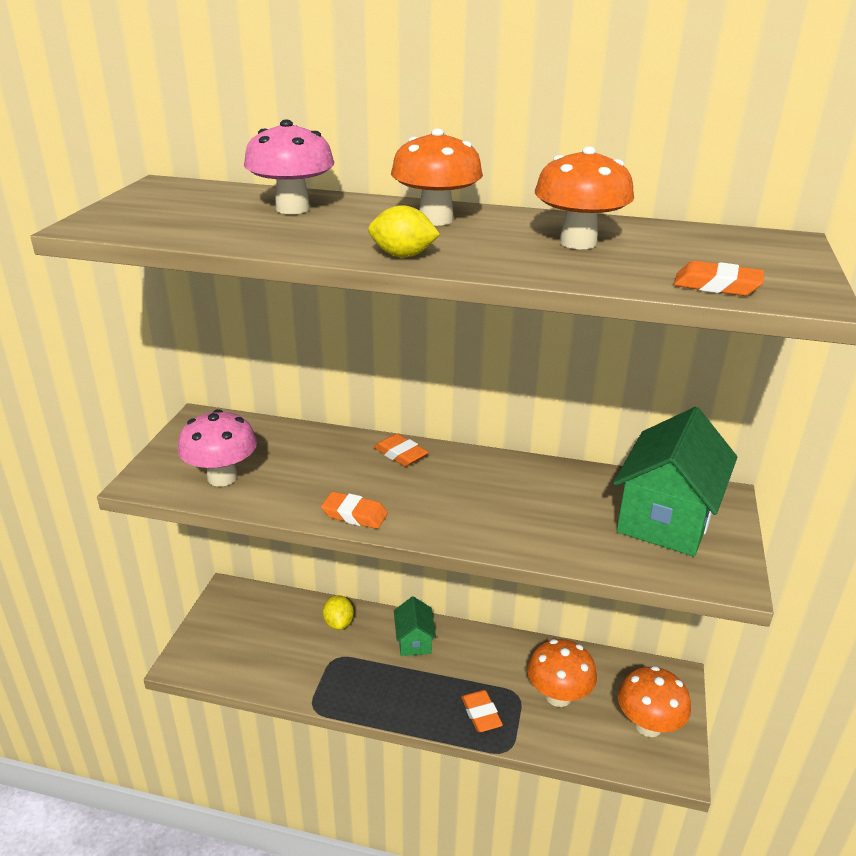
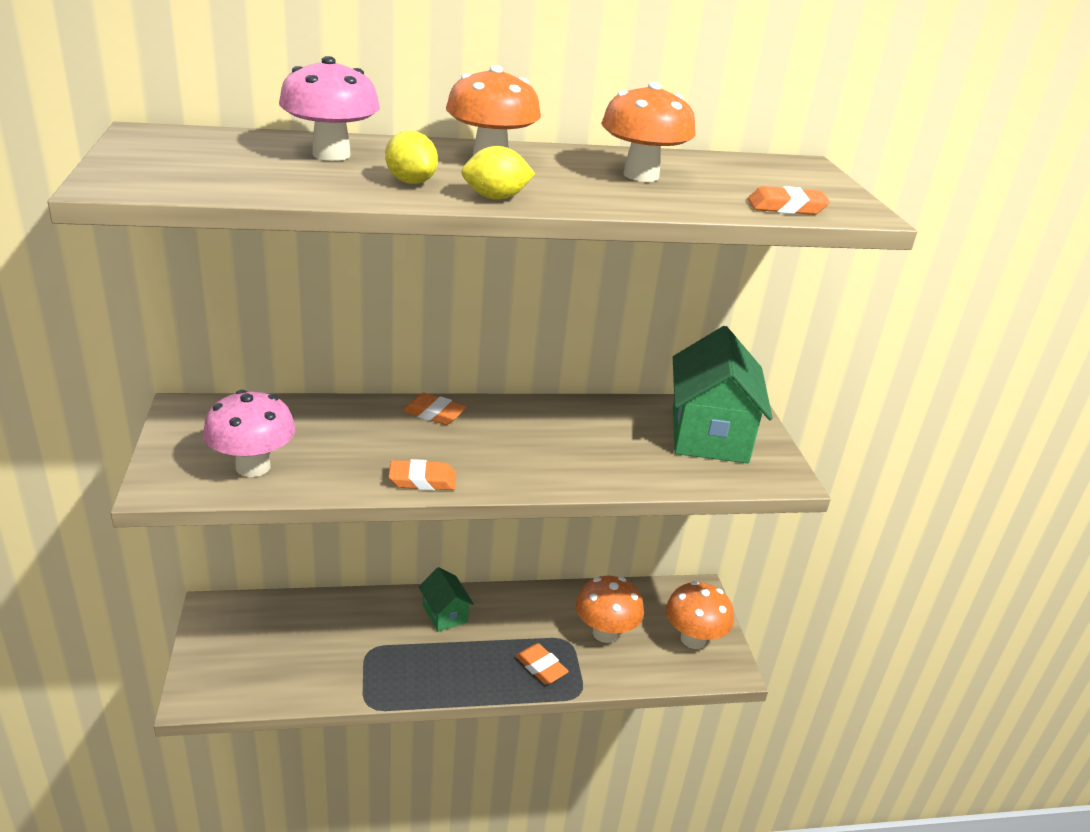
camera: 25 degrees left, 0 degrees up
yellow lemon [323,595,354,630] -> yellow lemon moved to [385,131,438,184]

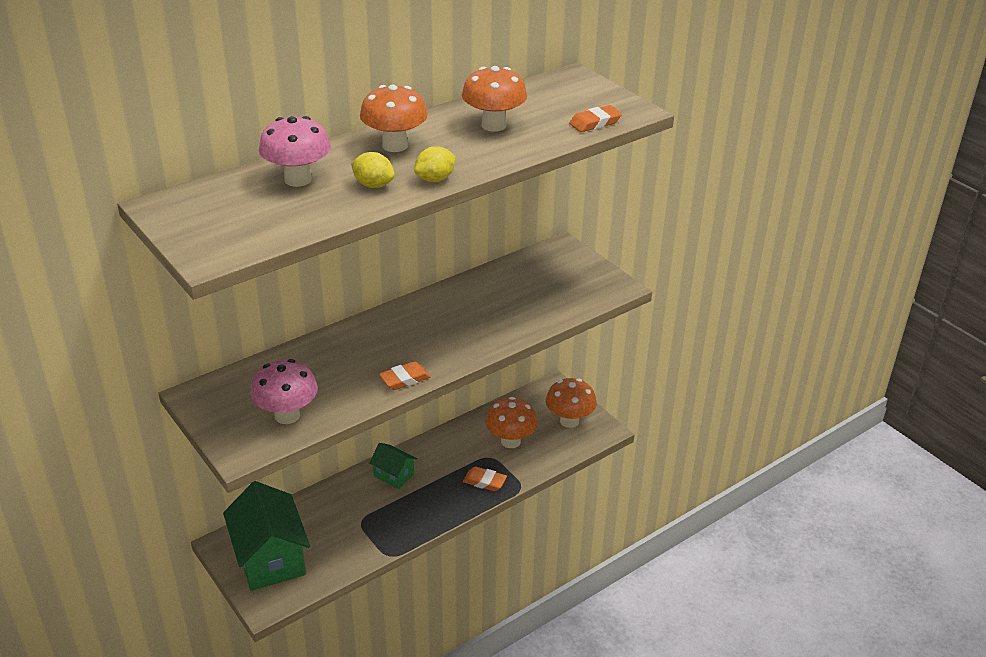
camera: 25 degrees left, 5 degrees up
orange eraser [403,393,467,425] -> none
green house [673,326,772,463] -> green house moved to [223,481,310,591]

